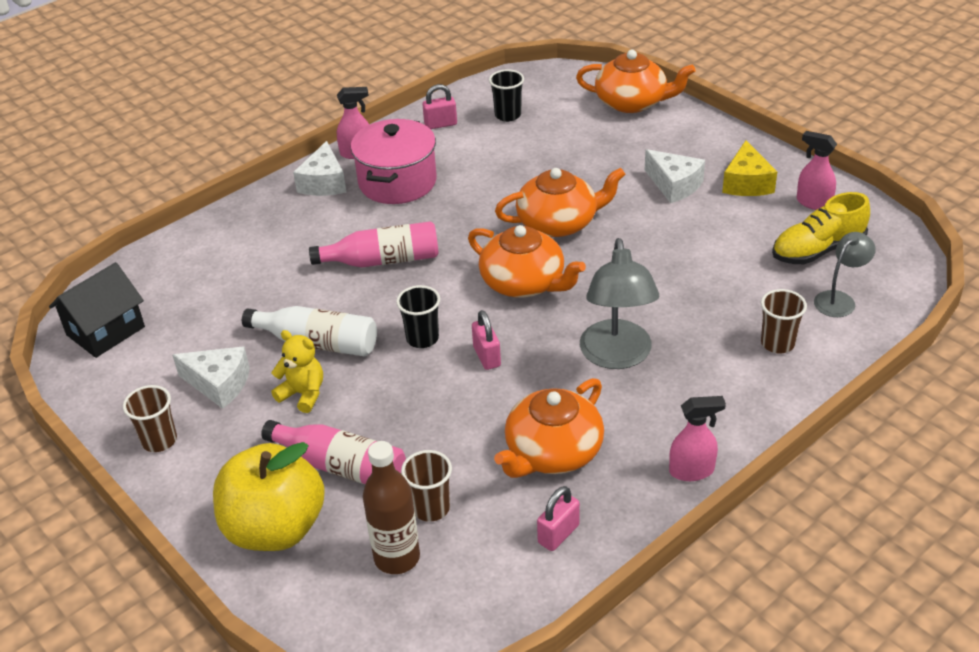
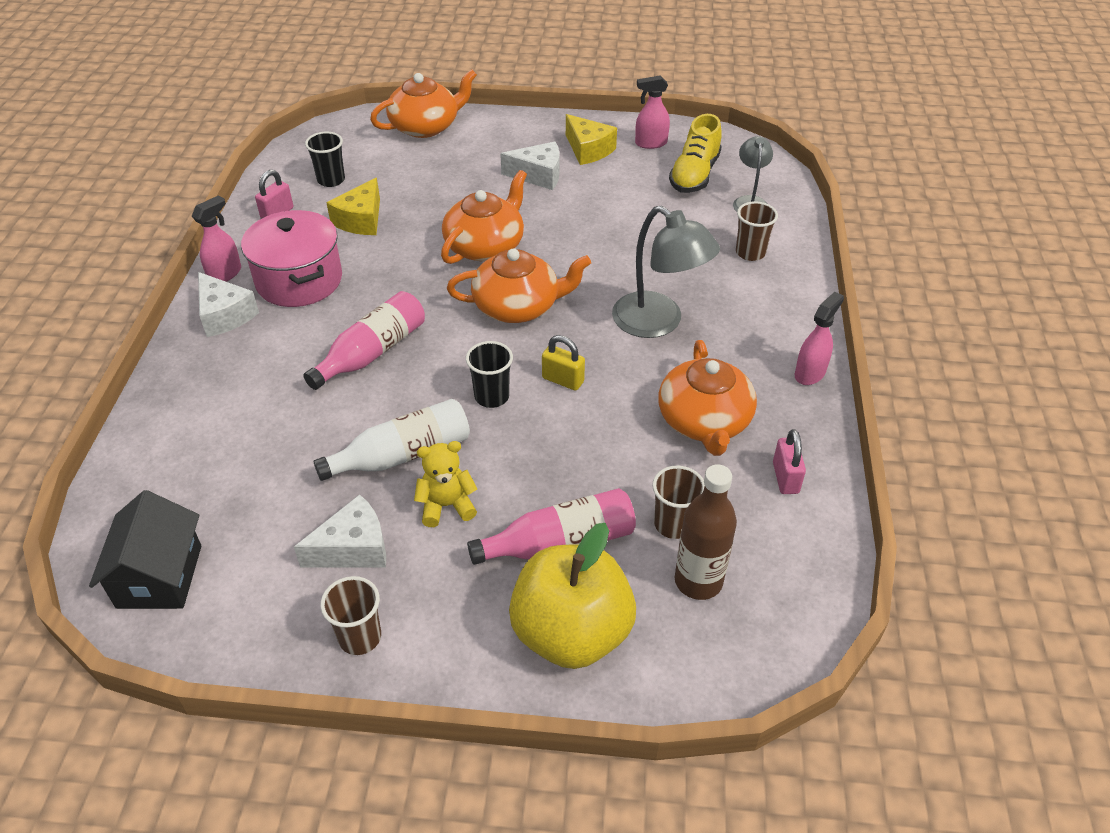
camera: 45 degrees left, 5 degrees up
pink padlock [472,310,501,370] -> yellow padlock [542,335,585,391]
none -> yellow cheese [326,178,380,235]

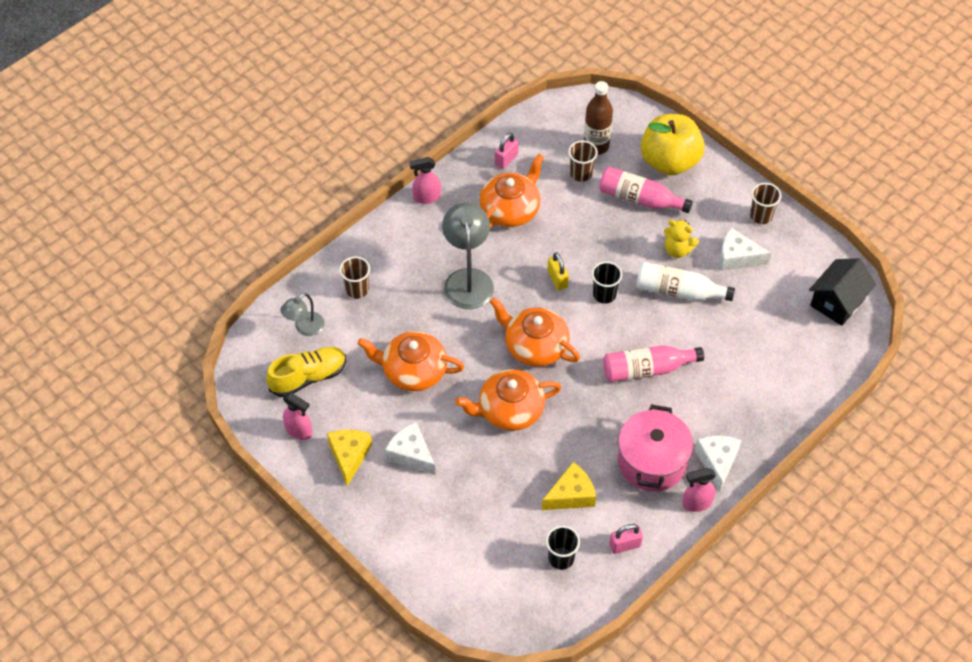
camera: 140 degrees left, 10 degrees up
orange teapot [370,70,477,138] -> orange teapot moved to [357,331,464,391]

